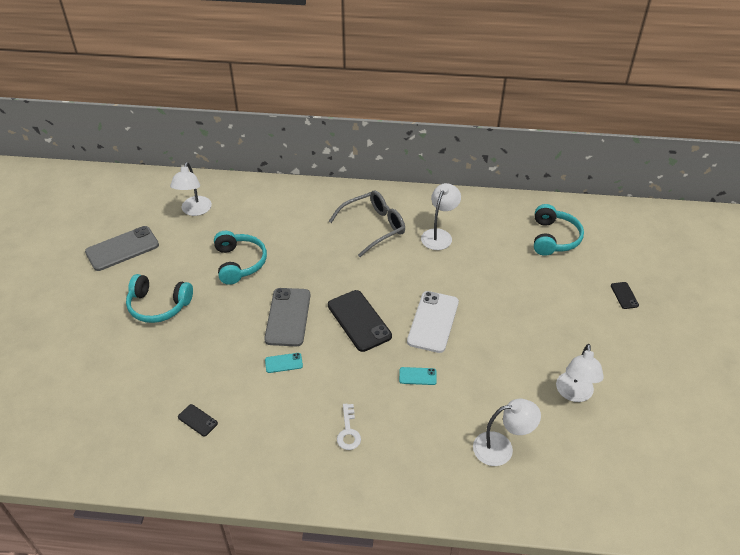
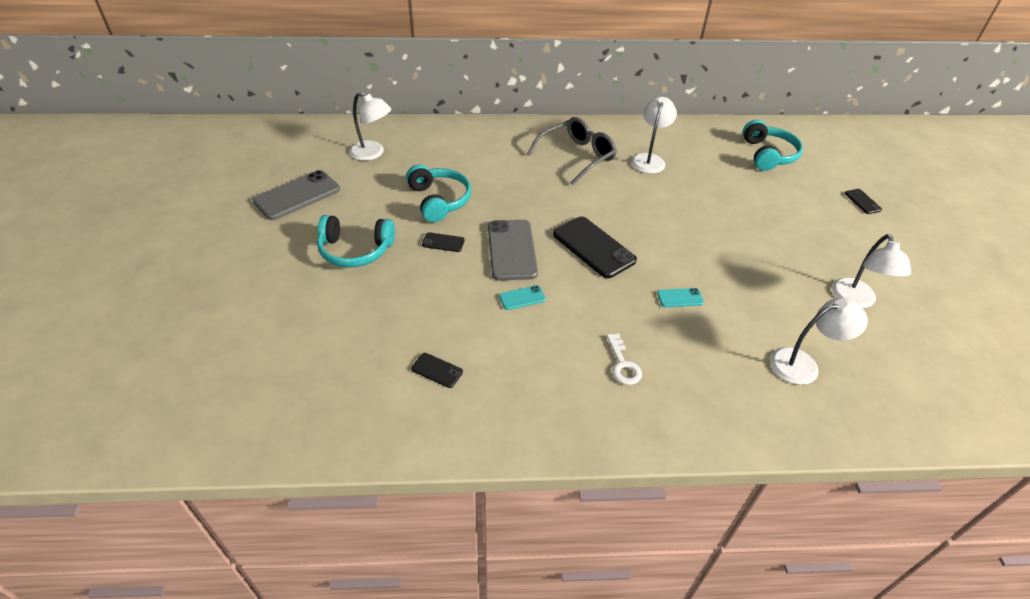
camera: 10 degrees left, 0 degrees up
white lamp [170,162,212,216] -> white lamp turned 60 degrees counterclockwise [350,92,391,161]
white phone [407,291,459,353] -> none
none -> black phone [422,232,465,252]

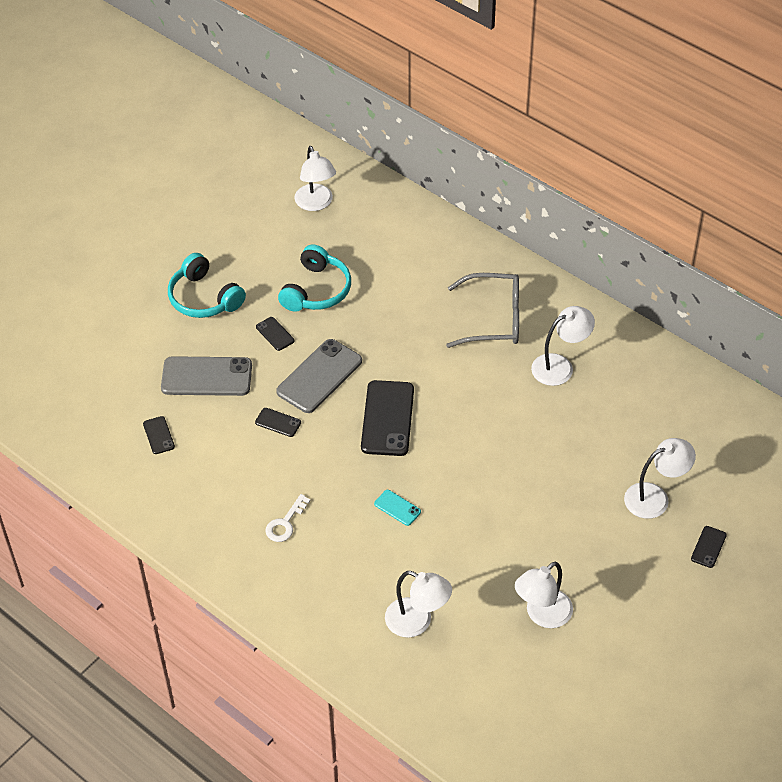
camera: 45 degrees right, 5 degrees up
grey phone [253,170,340,220] -> grey phone moved to [161,356,252,396]
turquoise phone [499,285,546,310] -> black phone [255,408,301,437]
turquoise headphones [743,120,803,171] -> none
none -> white lamp [624,438,696,519]

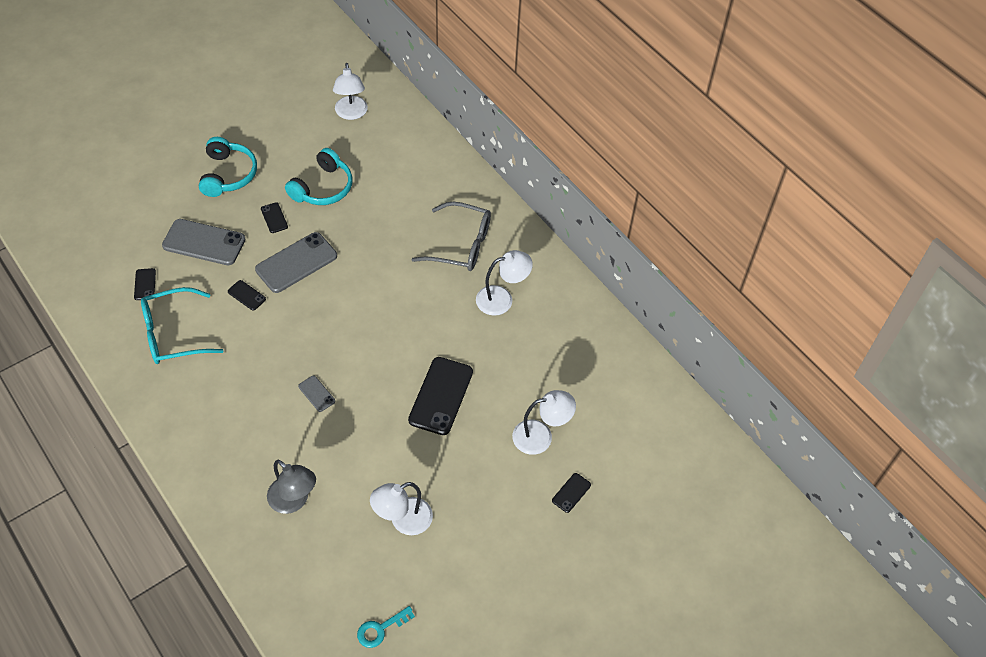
camera: 10 degrees right, 5 degrees up
turquoise headphones [168,253,246,318] -> turquoise headphones turned 150 degrees counterclockwise [199,137,257,197]
white key [265,494,311,542] -> none
black phone [361,380,414,456] -> black phone moved to [408,357,473,435]
turquoise phone [374,490,421,526] -> grey phone [298,376,335,412]
white lamp [385,571,452,638] -> grey lamp [267,460,316,514]
none -> turquoise glasses [141,287,223,364]
none -> turquoise key [357,606,415,648]

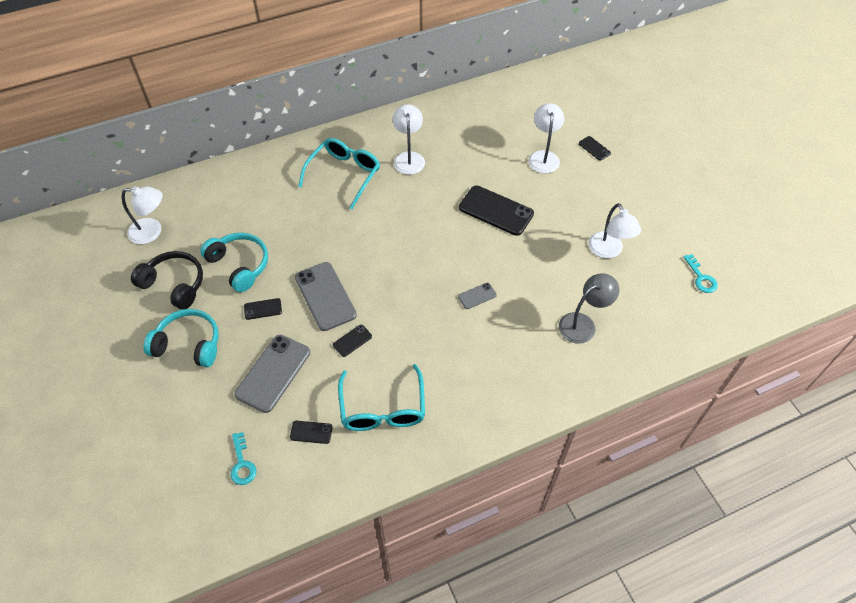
camera: 75 degrees left, 0 degrees up
grey glasses [411,202,491,271] -> turquoise glasses [298,138,380,209]
none -> black headphones [131,251,203,310]
none -> turquoise key [231,432,257,485]

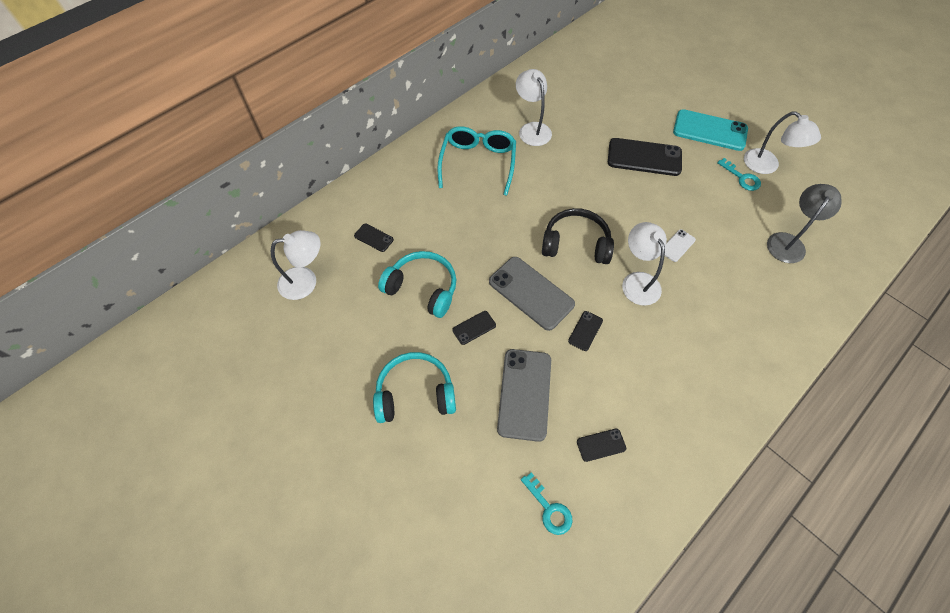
camera: 20 degrees left, 5 degrees up
black headphones [131,251,203,310] -> black headphones moved to [542,208,614,264]
turquoise glasses [338,364,425,431] -> none
grey phone [458,283,497,309] -> white phone [665,229,696,262]
white lamp [528,103,564,173] -> white lamp moved to [622,222,667,306]
black phone [579,136,611,161] -> black phone moved to [354,223,394,252]
turquoise key [683,254,718,293] -> turquoise key moved to [717,158,761,191]
none -> turquoise phone [673,109,748,151]

